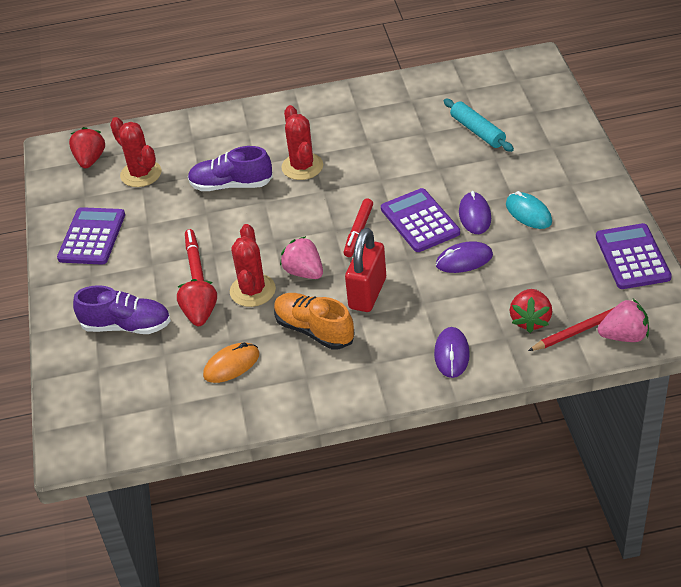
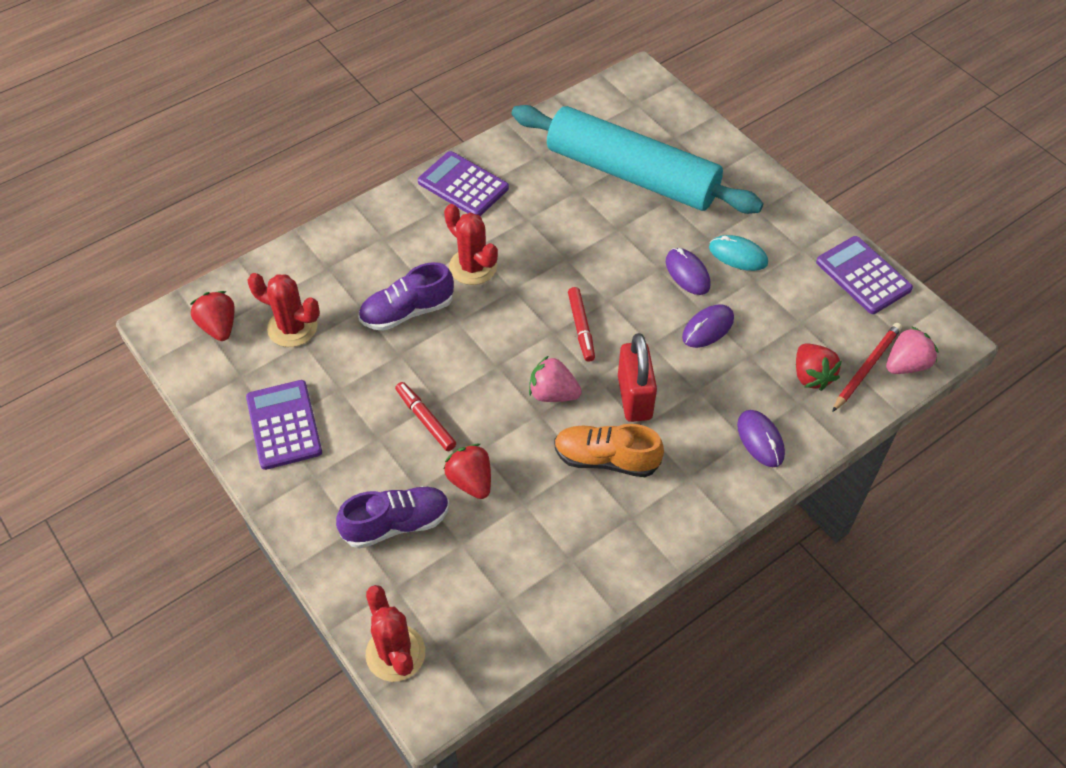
camera: 30 degrees left, 10 degrees up
orange mouse [203,343,260,383] -> none
red cactus [230,224,276,307] -> red cactus moved to [366,585,425,682]
purple calculator [381,188,460,252] -> purple calculator moved to [418,151,509,216]
turquoise rolling pin [444,99,514,152] -> turquoise rolling pin [512,105,763,214], size x2.37

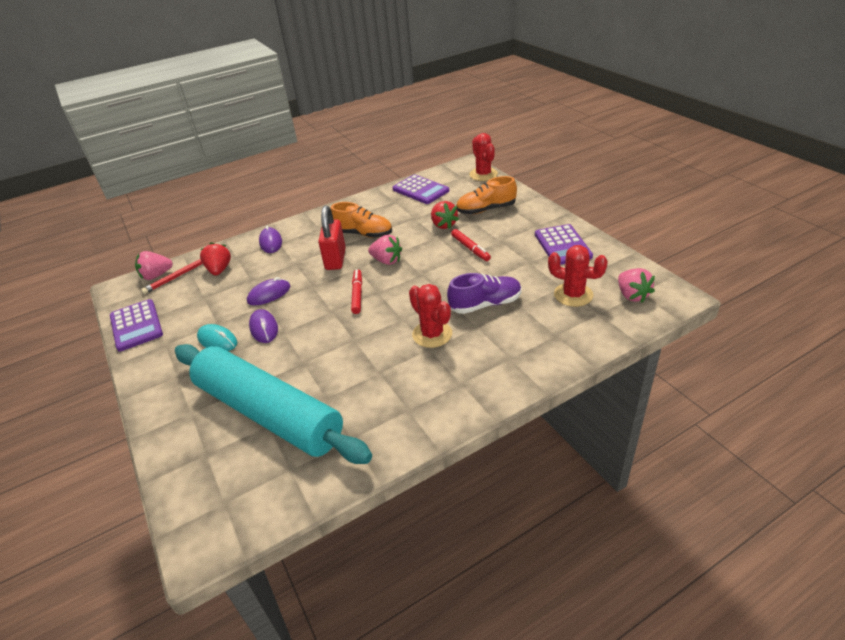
camera: 170 degrees left, 15 degrees down
red strawberry [190,291,235,341] -> pink strawberry [618,268,655,303]
purple shoe [336,486,449,548] -> orange shoe [456,176,517,214]
purple calculator [418,151,509,216] -> purple calculator moved to [393,174,449,204]

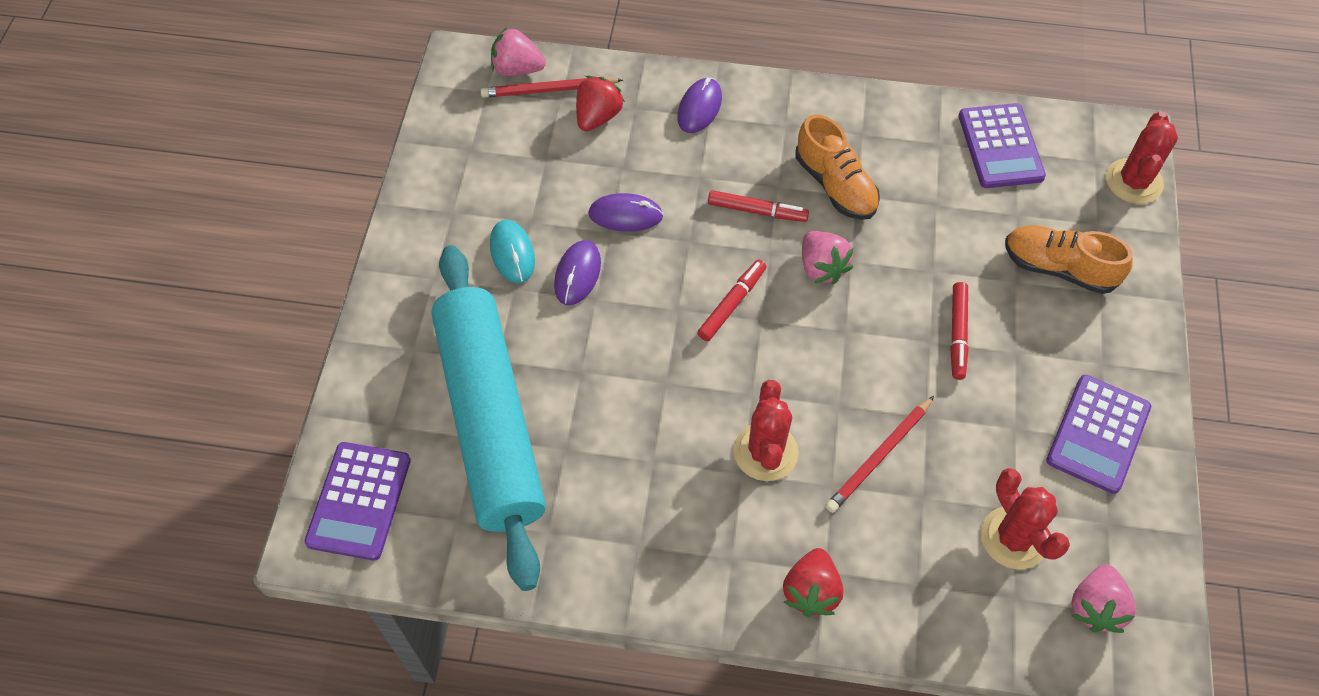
camera: 35 degrees right, 20 degrees up
purple calculator [110,299,163,352] -> purple calculator moved to [304,442,411,561]
red padlock [318,206,346,270] -> red marker [708,190,809,222]
red strawberry [431,201,459,229] -> red strawberry moved to [783,548,843,617]
purple shoe [447,273,521,314] -> red pencil [825,396,934,513]

